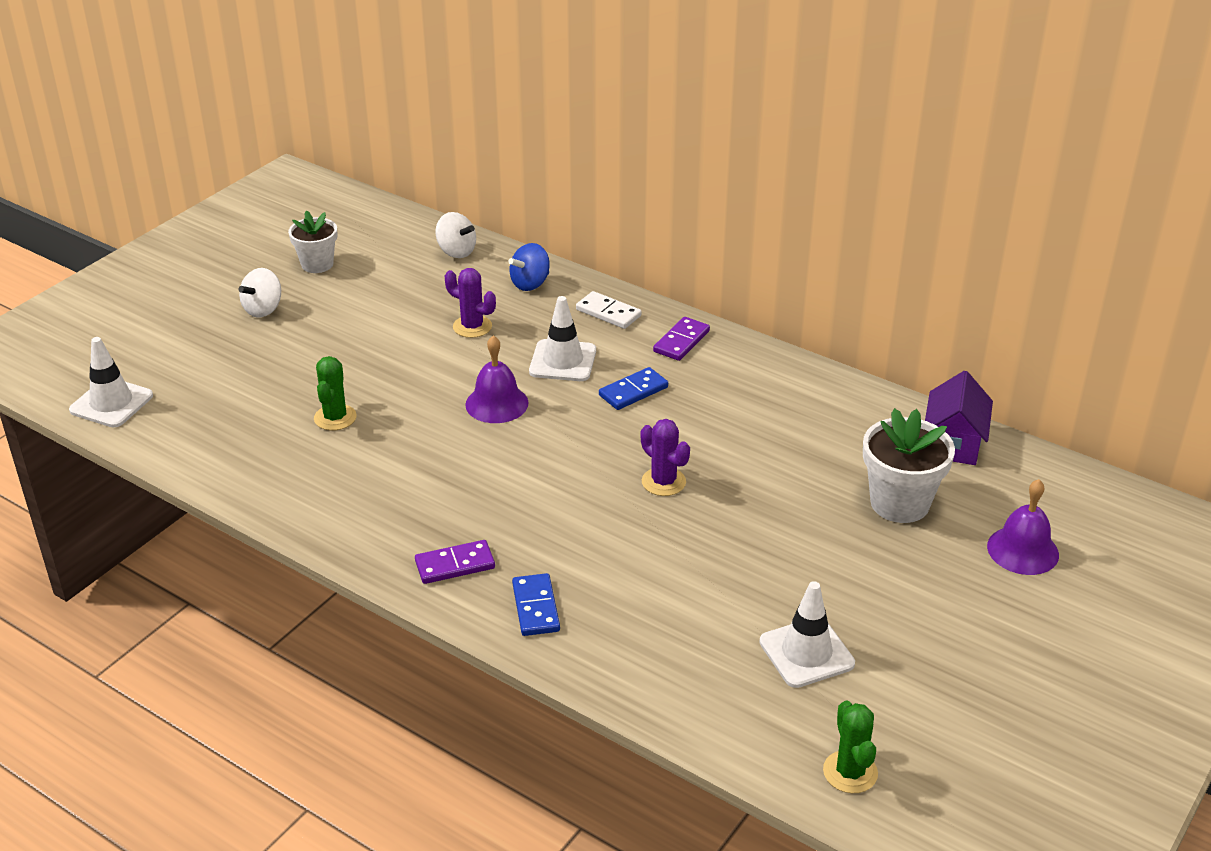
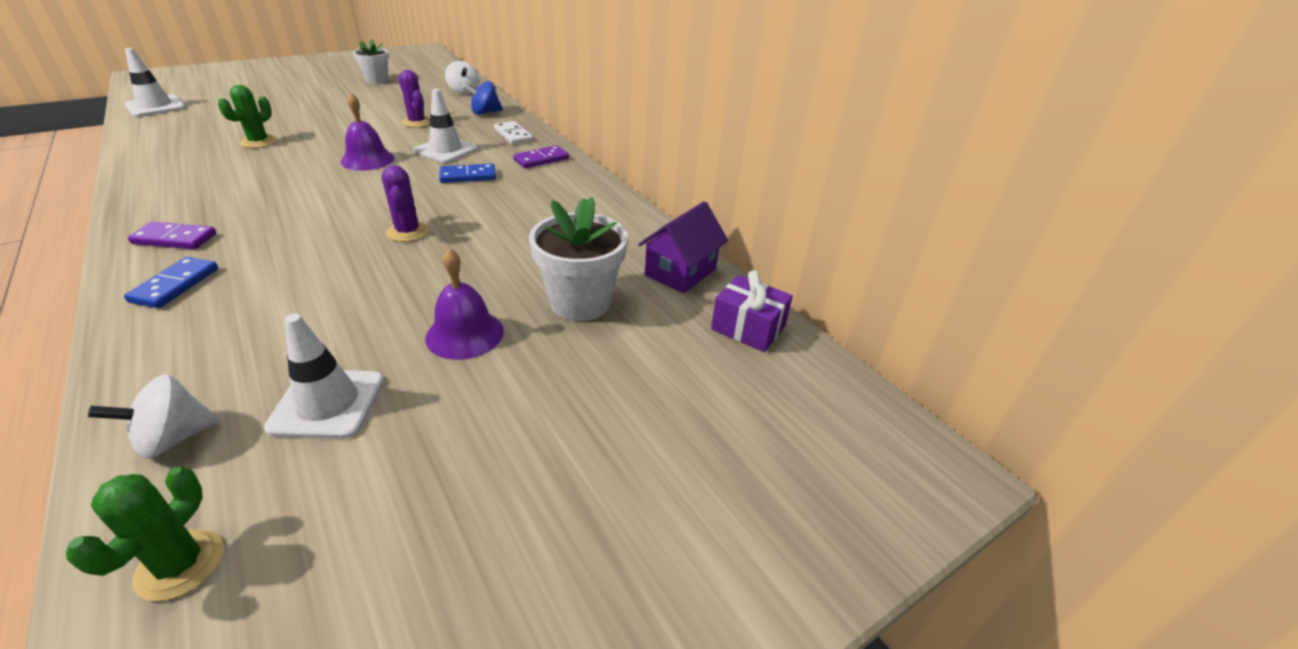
camera: 20 degrees right, 0 degrees up
white spinning top [238,268,281,317] -> white spinning top moved to [88,374,220,459]
purple bell [987,479,1059,575] -> purple bell moved to [425,248,504,360]
none -> purple gift [711,270,793,352]

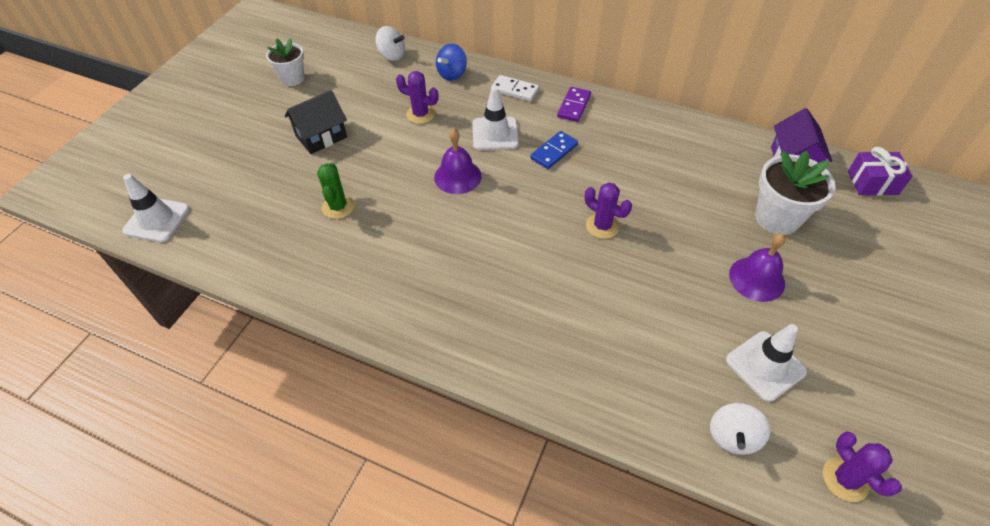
camera: 30 degrees left, 15 degrees up
green cactus [66,467,223,601] -> purple cactus [823,431,902,502]
blue domino [124,257,218,308] -> none
purple domino [128,222,216,249] -> none
none -> black house [285,90,347,154]

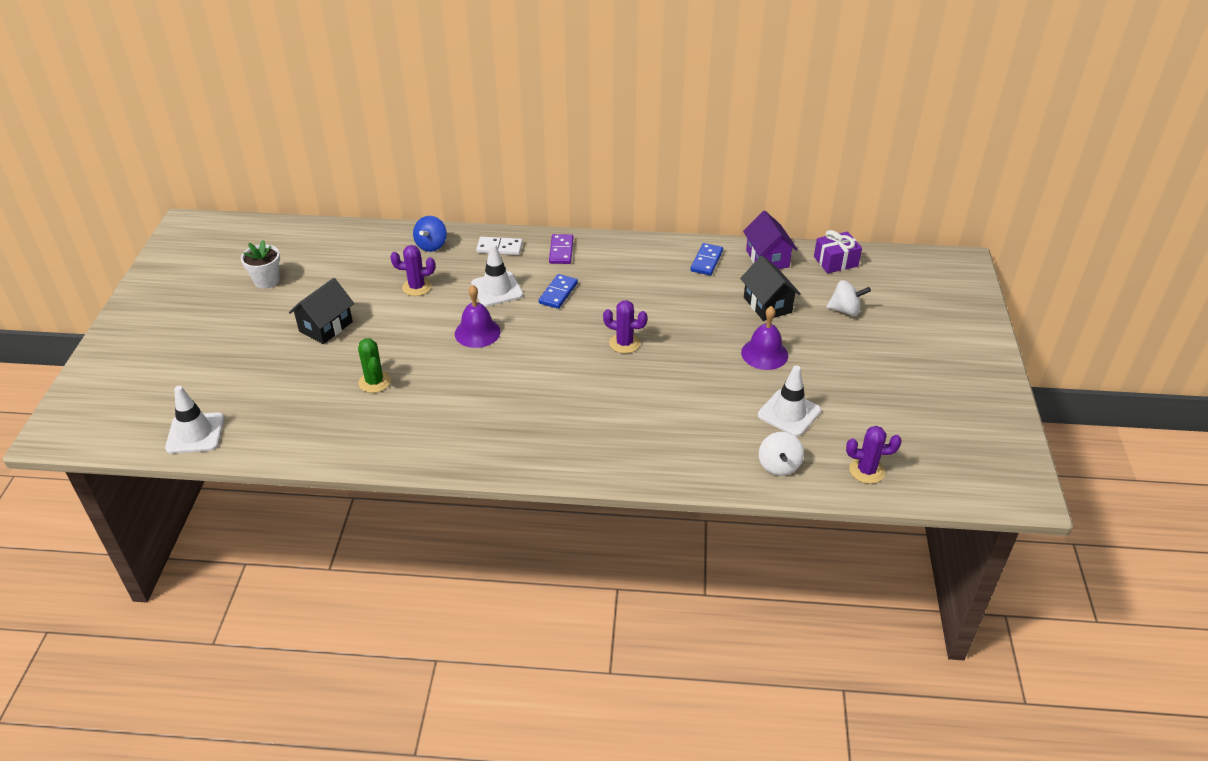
camera: 20 degrees left, 10 degrees down
white spinning top [375,26,405,61] -> white spinning top moved to [826,280,871,316]
white flower pot [755,151,835,235] -> black house [740,256,801,321]
purple cactus [823,431,902,502] -> purple cactus turned 45 degrees counterclockwise [846,426,902,484]
none -> blue domino [690,243,723,275]

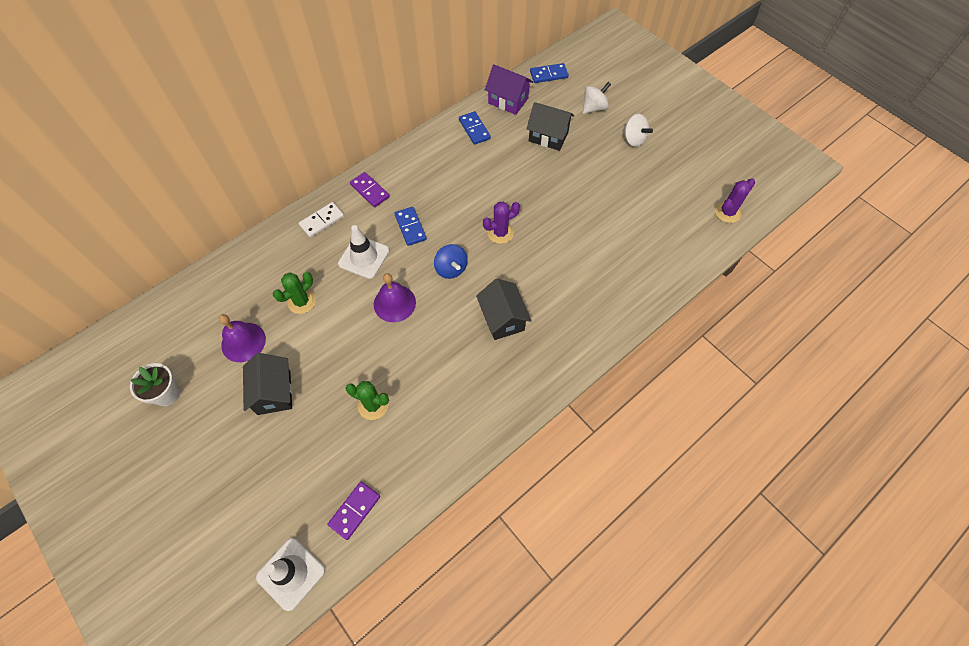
camera: 45 degrees left, 20 degrees up
purple cactus [391,245,435,296] -> green cactus [273,272,316,314]
blue spinning top [413,216,447,252] -> blue spinning top moved to [434,244,468,279]
purple bell [741,306,788,370] -> purple bell moved to [219,314,266,362]
white traffic cone [758,365,821,436] -> none
white spinning top [759,432,804,476] -> white spinning top moved to [622,114,653,147]
purple gift [814,230,862,273] -> blue domino [530,63,569,83]
none -> purple domino [327,481,380,540]
none -> black house [476,278,532,340]

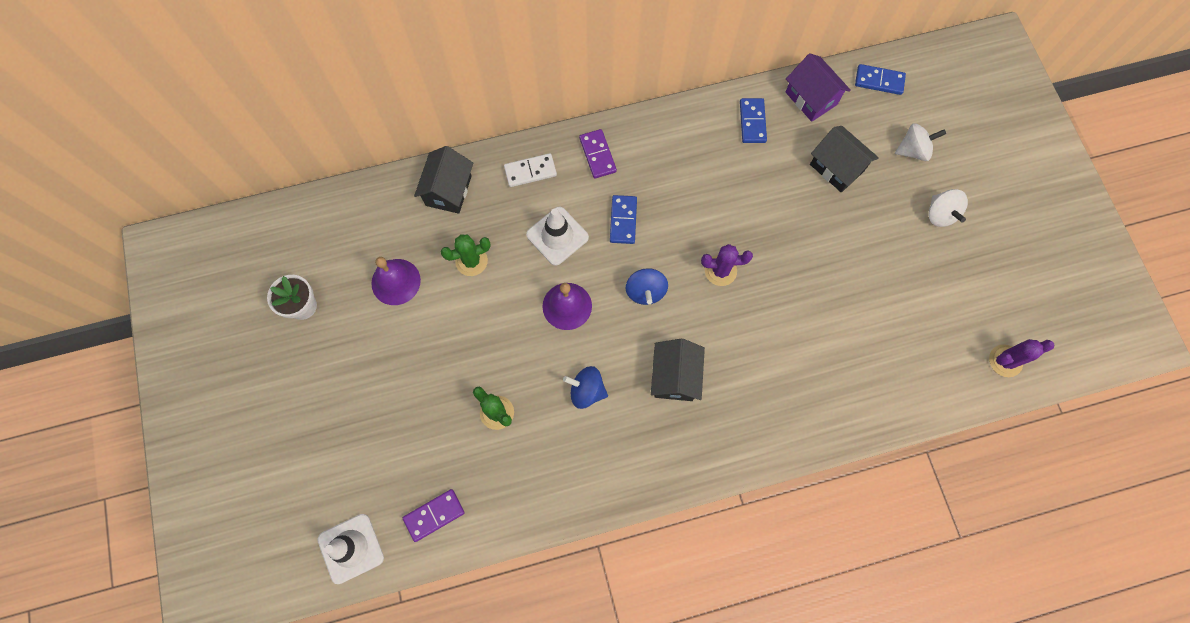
camera: 25 degrees right, 10 degrees up
black house [243,353,292,415] -> black house moved to [414,146,473,214]
none -> blue spinning top [563,366,608,409]

